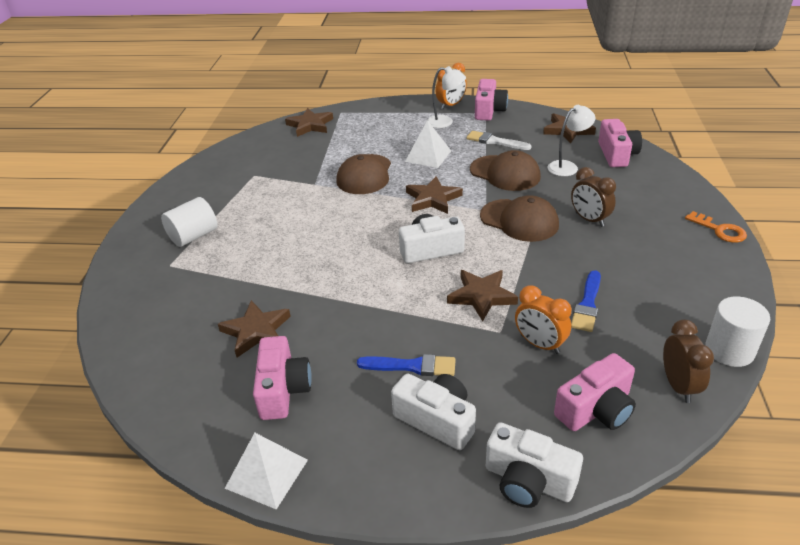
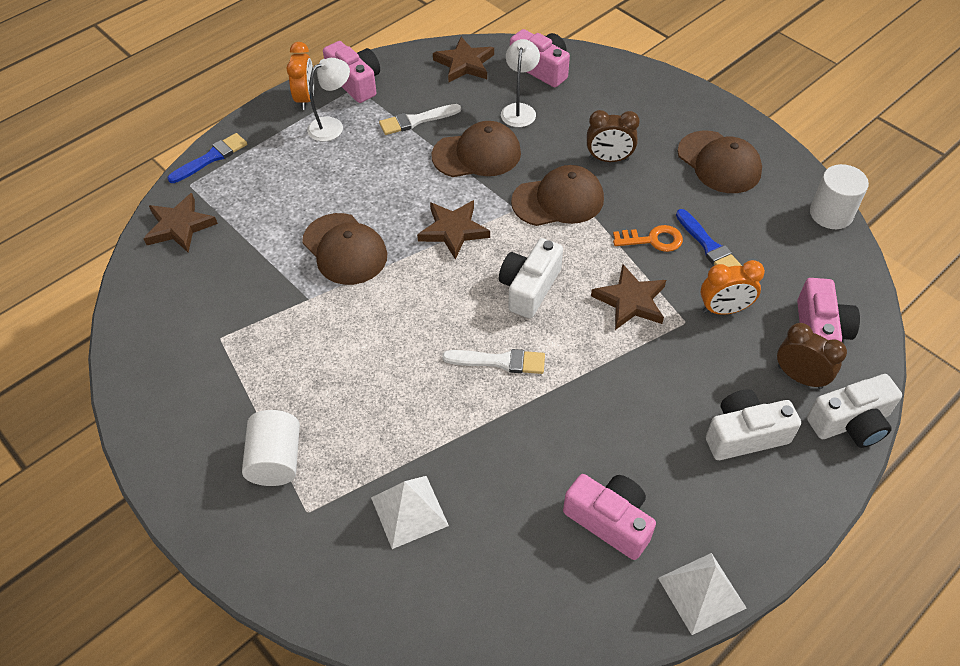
camera: 50 degrees left, 15 degrees up
brown star [218,300,291,357] -> none
blue brush [357,354,456,376] -> blue brush moved to [167,133,247,183]
white pyramid [405,120,451,168] -> white pyramid moved to [371,476,449,549]
brown clock [663,320,714,403] -> brown clock moved to [777,323,847,389]
orange key [685,211,747,243] -> orange key moved to [613,225,683,252]
none -> white brush [442,349,545,374]
none -> brown cap [677,131,762,193]

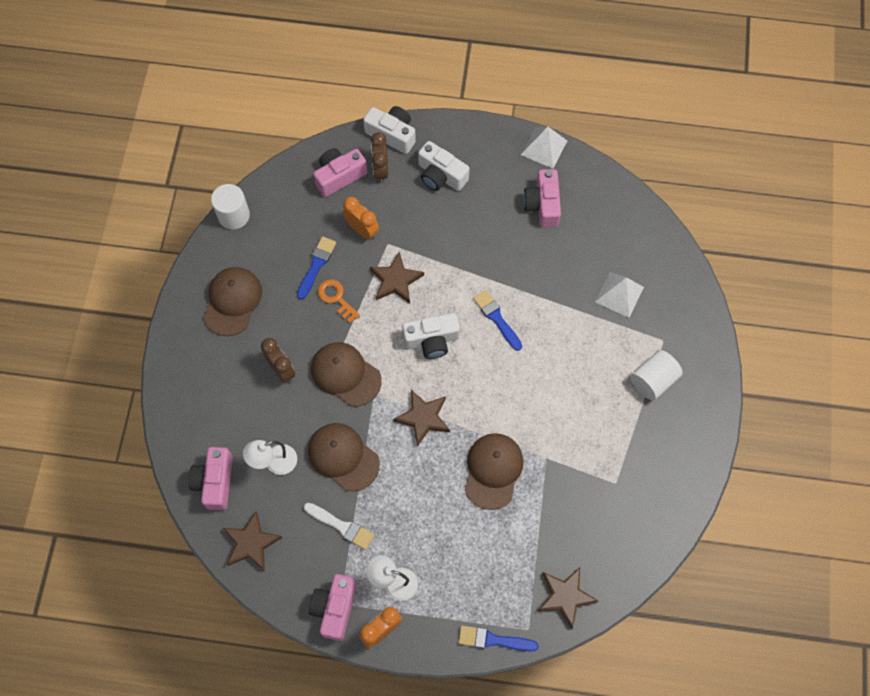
camera: 130 degrees left, 15 degrees up
white brush [442,349,545,374] -> blue brush [473,290,522,351]

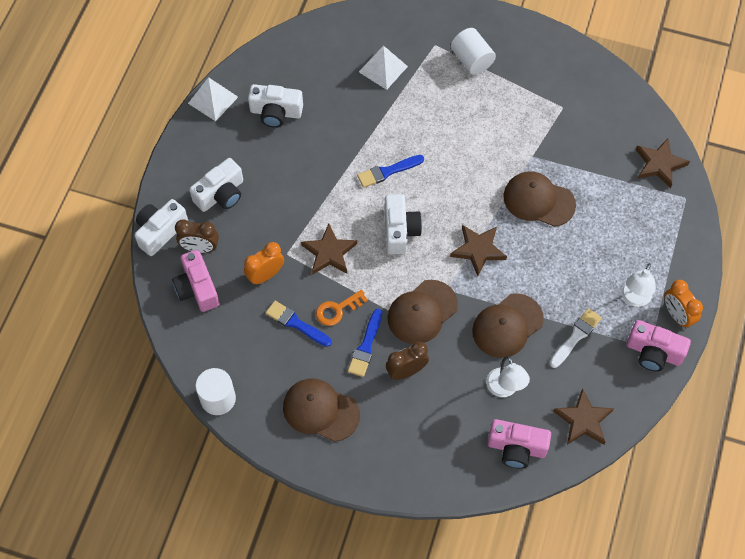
camera: 80 degrees left, 5 degrees down
blue brush [459,626,539,652] -> blue brush moved to [348,309,382,377]
pink camera [523,169,561,228] -> white camera [248,84,303,128]

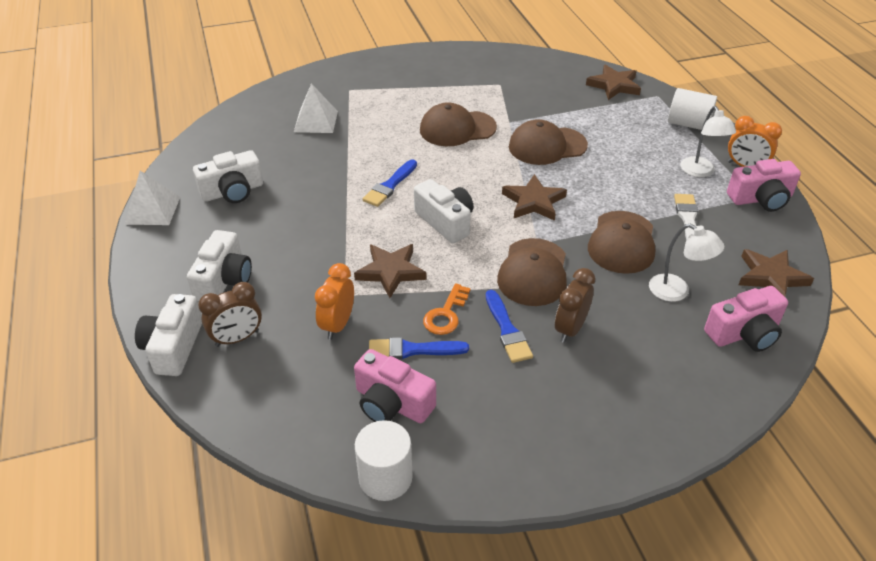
camera: 35 degrees left, 20 degrees down
pink camera [172,250,219,312] -> pink camera moved to [354,349,436,423]
brown cap [283,379,360,442] -> brown cap moved to [420,102,497,146]
white cylinder [451,28,496,75] -> white cylinder moved to [668,88,717,130]

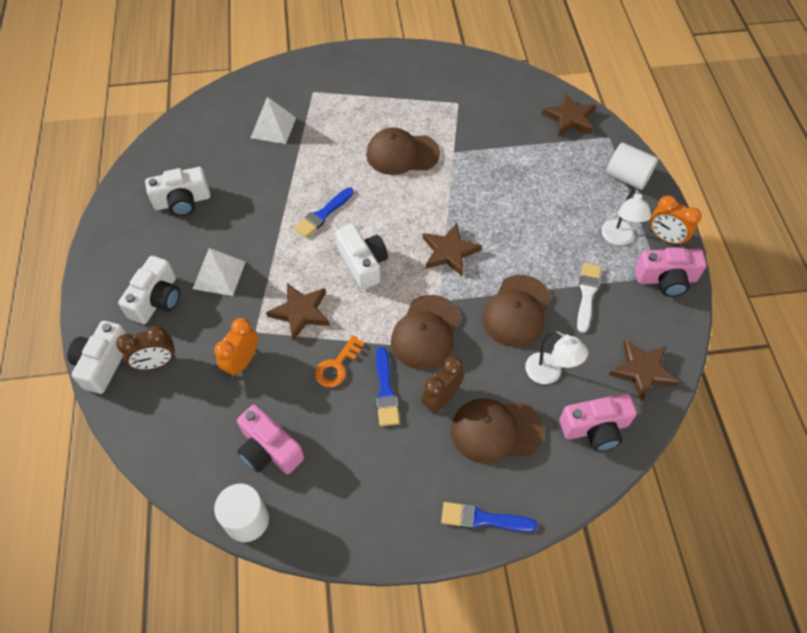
camera: 10 degrees right, 15 degrees up
white pyramid [124,171,180,225] -> white pyramid moved to [193,248,245,296]
blue brush [369,337,469,359] -> blue brush moved to [441,502,537,532]
brown cap [509,119,588,165] -> brown cap moved to [451,398,544,464]

